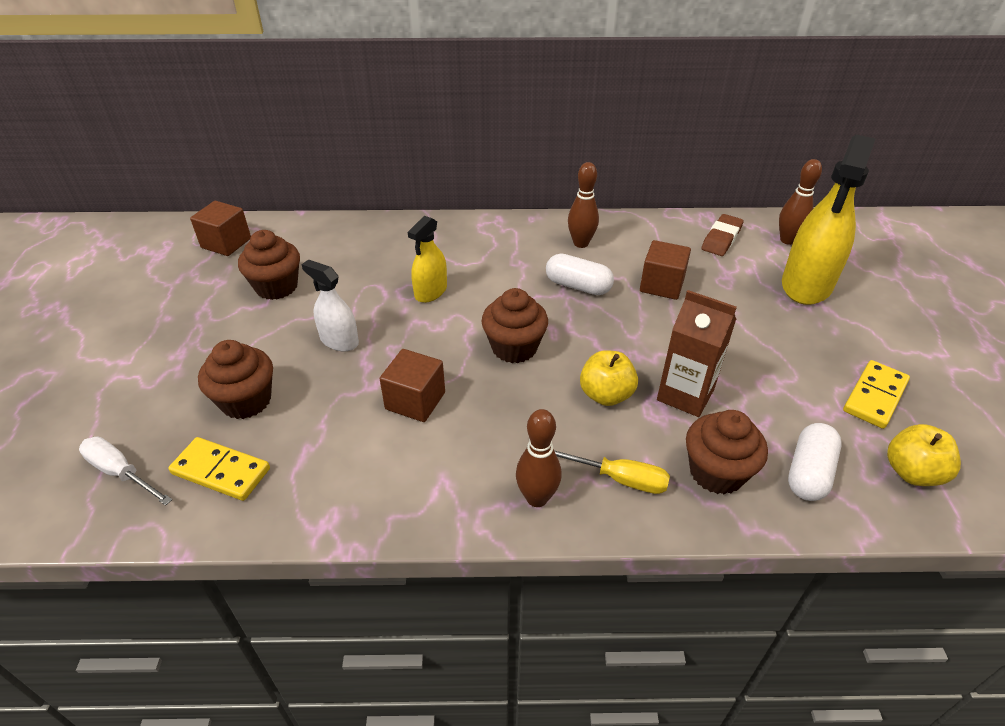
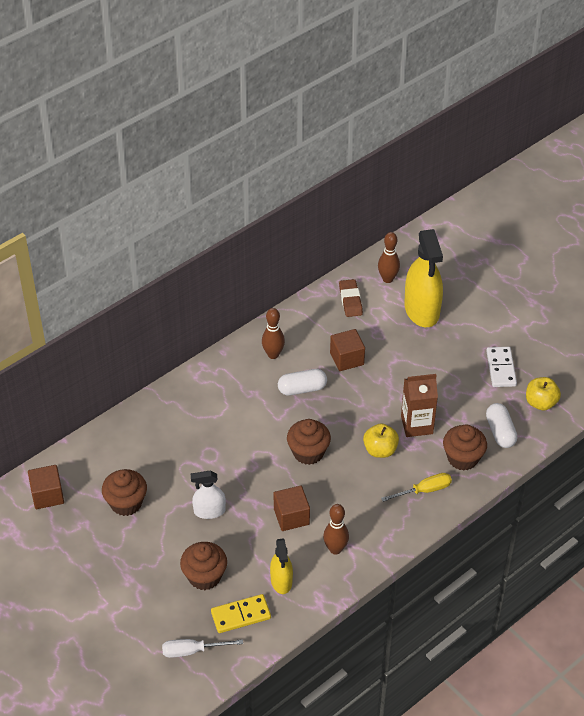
camera: 40 degrees left, 5 degrees up
yellow spray bottle [408,216,447,303] -> yellow spray bottle moved to [270,538,293,594]
brown bowling pin [516,409,562,507] -> brown bowling pin moved to [323,504,349,555]
yellow domino [843,360,910,429] -> white domino [487,347,517,387]

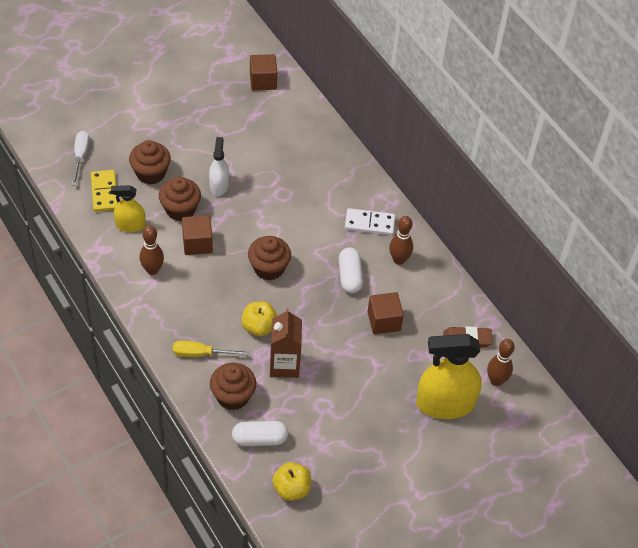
camera: 95 degrees right, 5 degrees up
brown cupcake [102,469,147,516] -> brown cupcake moved to [159,177,201,221]
yellow screwdriver [381,473,452,502] -> yellow screwdriver turned 105 degrees clockwise [173,341,249,357]
white domino [487,347,517,387] -> white domino moved to [345,208,395,235]

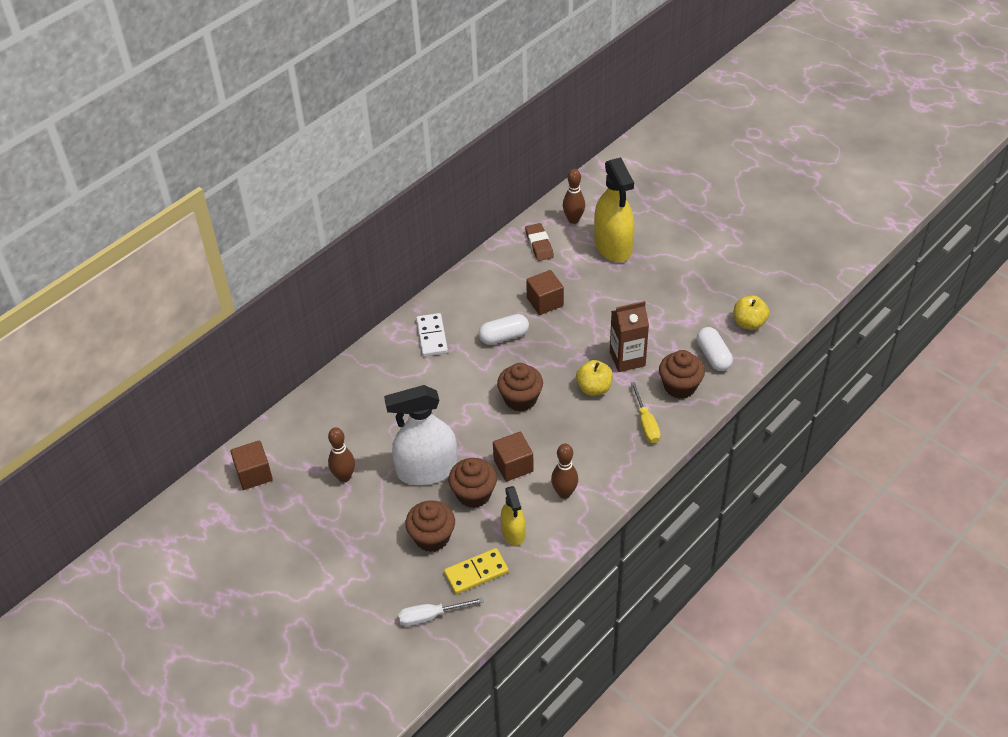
camera: 100 degrees left, 5 degrees down
white spray bottle [209,137,229,196] -> white spray bottle [384,385,457,485], size x1.84
brown bowling pin [389,216,413,265] -> brown bowling pin moved to [328,427,355,482]

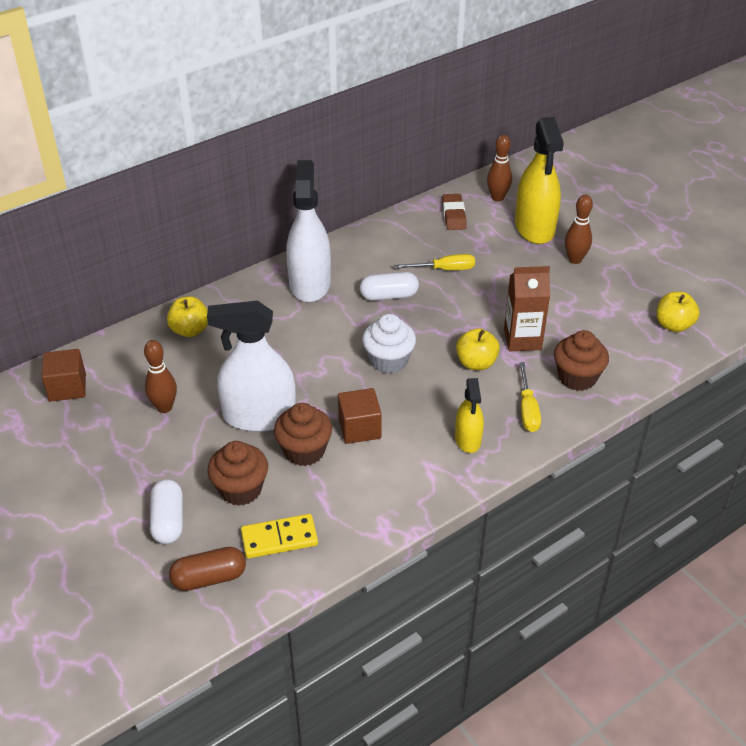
camera: 10 degrees right, 5 degrees down
white screwdriver [398,597,484,626] -> brown capsule [169,547,246,591]
white domino [416,313,448,356] -> white spray bottle [286,160,331,302]
brown cupcake [497,363,543,412] -> white cupcake [362,314,416,374]
yellow spray bottle [501,486,526,546] -> yellow spray bottle moved to [455,378,484,453]
brown cube [526,270,564,315] -> yellow screwdriver [394,254,475,270]
brown bowling pin [551,443,578,499] -> brown bowling pin moved to [565,195,593,264]
white capsule [697,327,733,371] -> white capsule moved to [150,479,183,544]
none -> yellow apple [167,296,208,337]

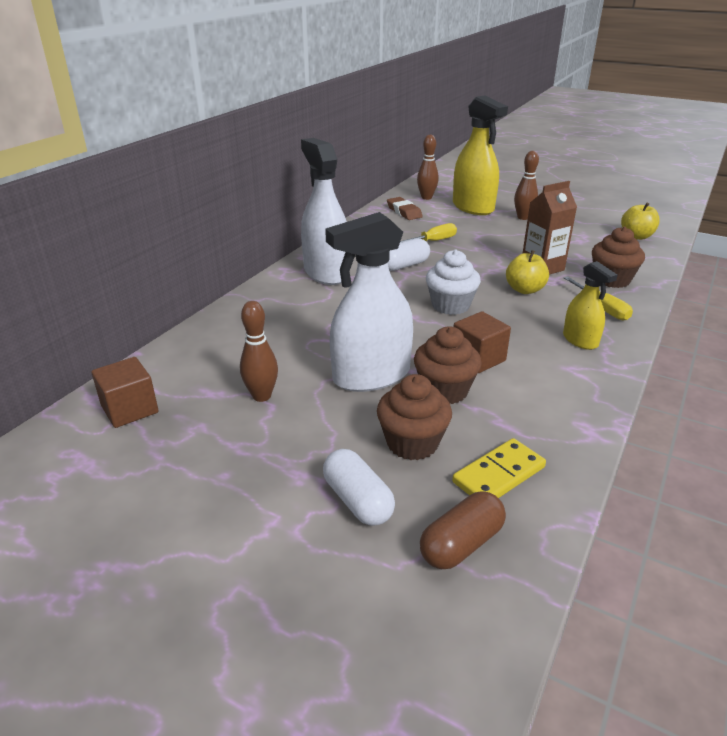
camera: 25 degrees left, 10 degrees down
yellow apple [167,296,208,337] -> none

